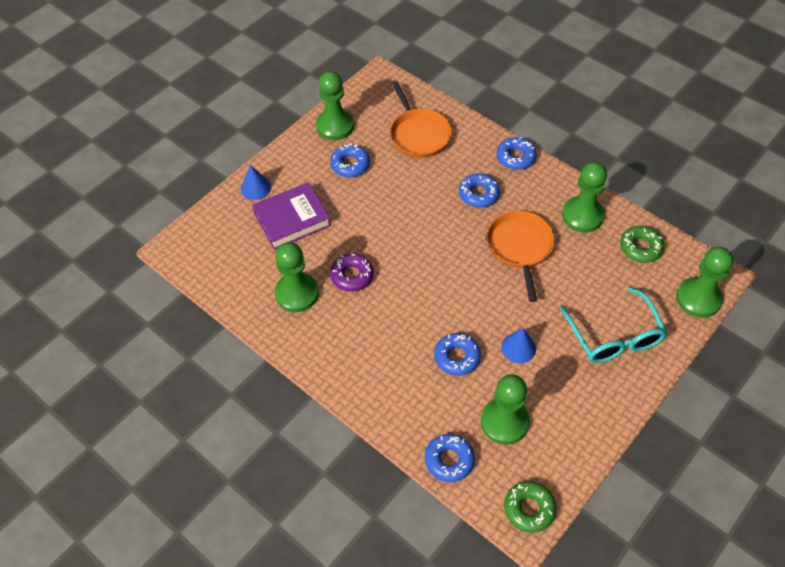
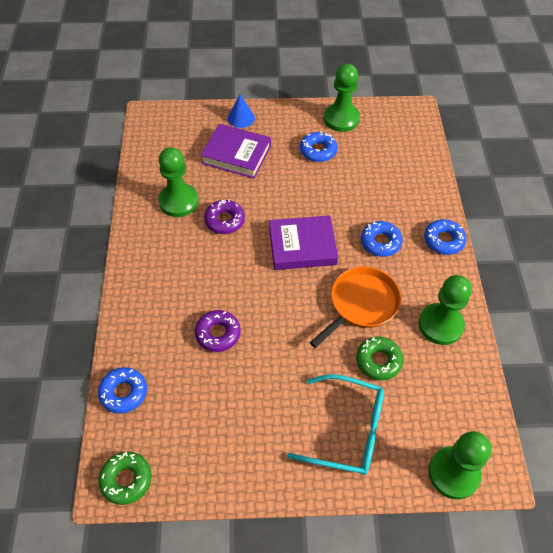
camera: 45 degrees right, 0 degrees up
orange pan [390,81,452,157] -> none
blue donut [434,333,481,376] -> purple donut [195,310,241,352]
green pawn [481,374,530,445] -> none
blue cone [501,328,536,363] -> none
turquoise glasses [560,287,667,363] -> turquoise glasses turned 105 degrees counterclockwise [287,374,384,475]
green donut [620,226,664,263] -> green donut moved to [356,336,403,380]
none -> purple book [269,215,338,270]

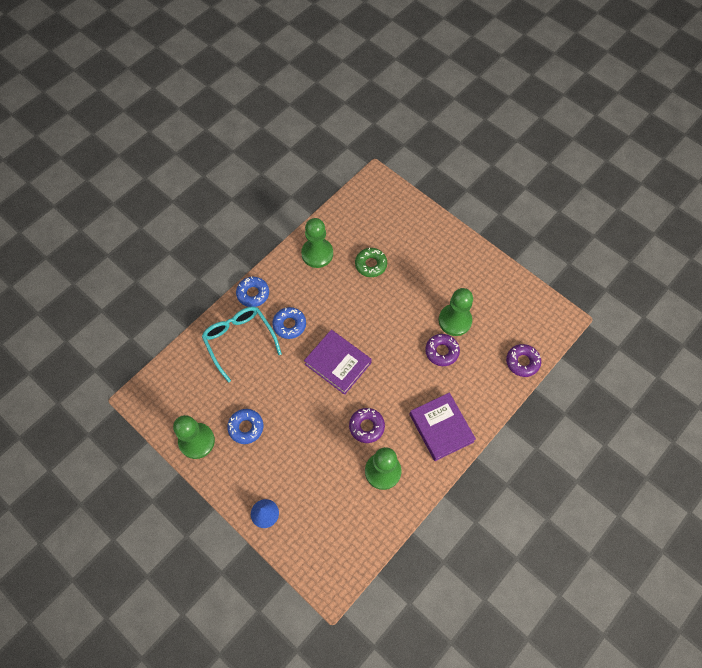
camera: 135 degrees left, 10 degrees up
blue donut [98,367,147,414] -> purple donut [506,344,541,377]
green donut [99,452,151,505] -> none
purple book [201,124,271,179] -> purple book moved to [410,392,476,461]
turquoise glasses [287,374,384,475] -> turquoise glasses moved to [202,307,282,382]
orange pan [310,267,401,348] -> none
green pawn [428,431,491,499] -> green pawn moved to [439,288,473,336]

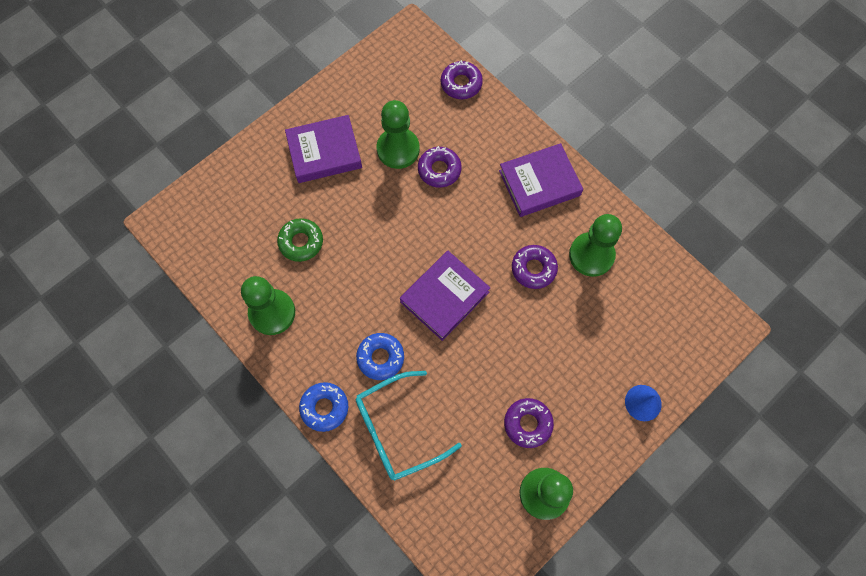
camera: 85 degrees left, 5 degrees up
blue donut [227,409,263,444] -> purple donut [504,398,554,448]
none -> purple book [285,115,362,183]

